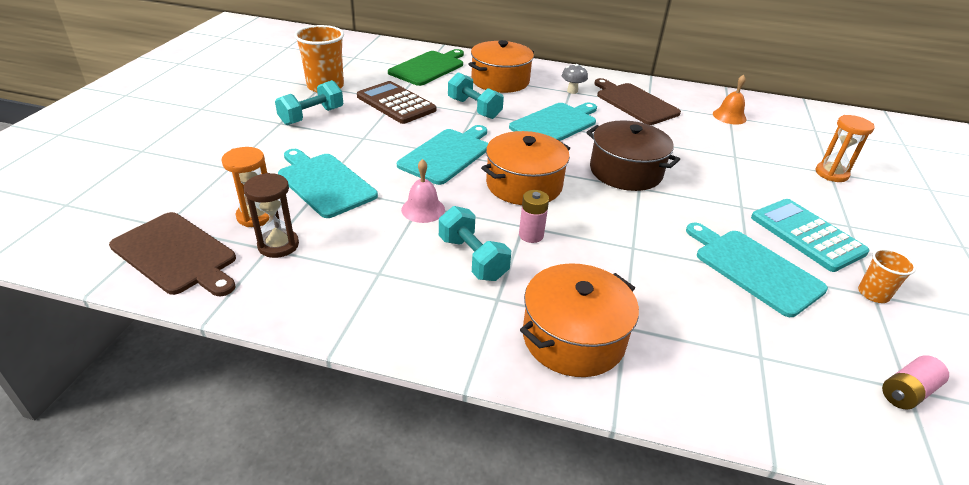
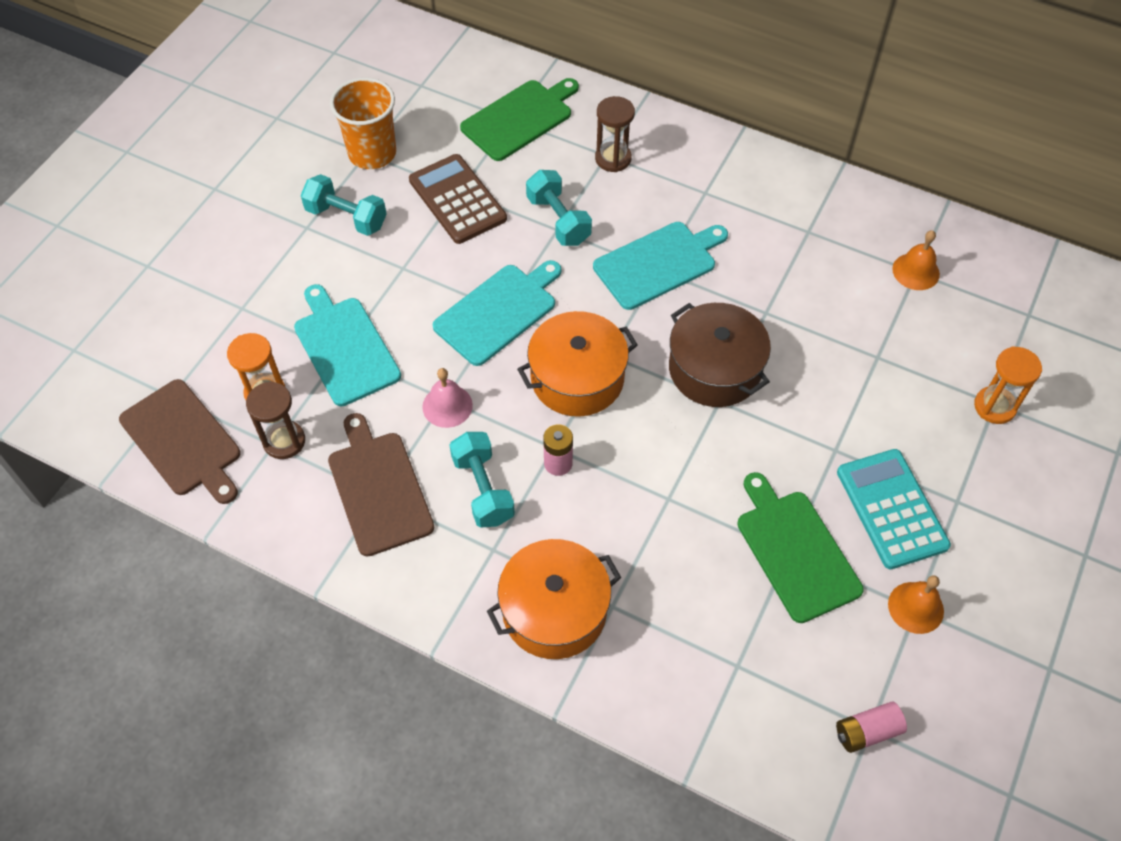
camera: 15 degrees right, 20 degrees up
turquoise dumbbell [275,80,343,125] -> turquoise dumbbell turned 60 degrees clockwise [301,174,387,236]
orange pot [468,40,534,93] -> brown hourglass [595,96,635,172]
grey mushroom [562,64,588,94] -> none
brown cutting board [594,78,681,125] -> brown cutting board moved to [328,413,434,557]
turquoise cutting board [686,223,828,317] -> green cutting board [737,472,864,623]
orange cup [858,249,916,303] -> orange bell [888,575,944,634]

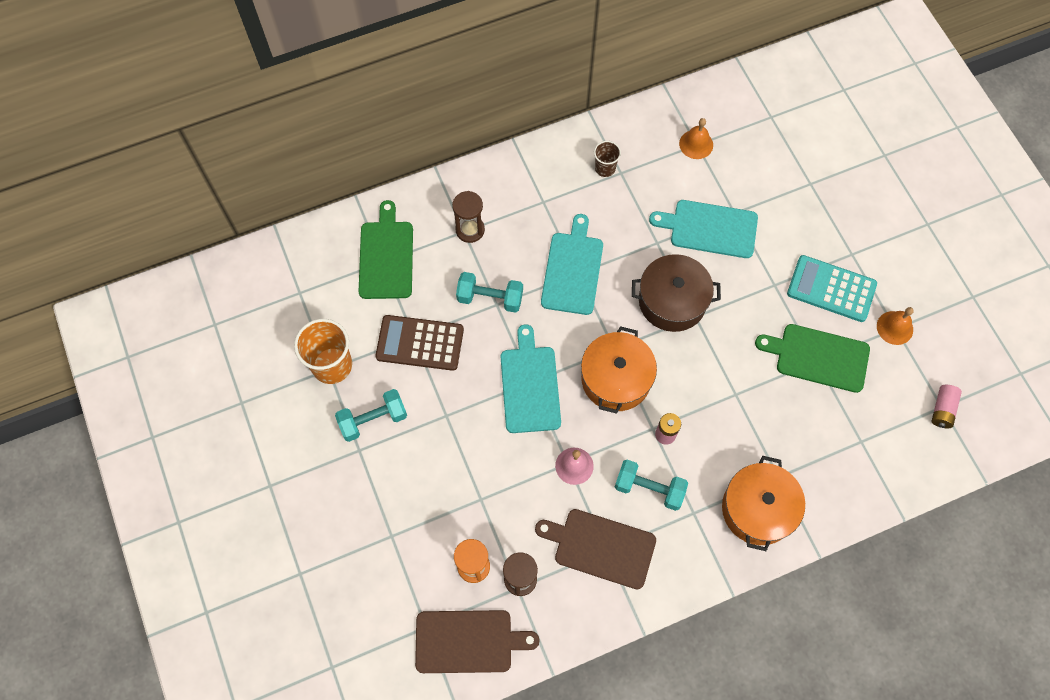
camera: 50 degrees left, 10 degrees up
turquoise cutting board [294,284,401,406] -> turquoise cutting board moved to [649,200,758,258]
orange hourglass [974,346,1042,424] -> none
none -> brown cup [594,141,621,177]

